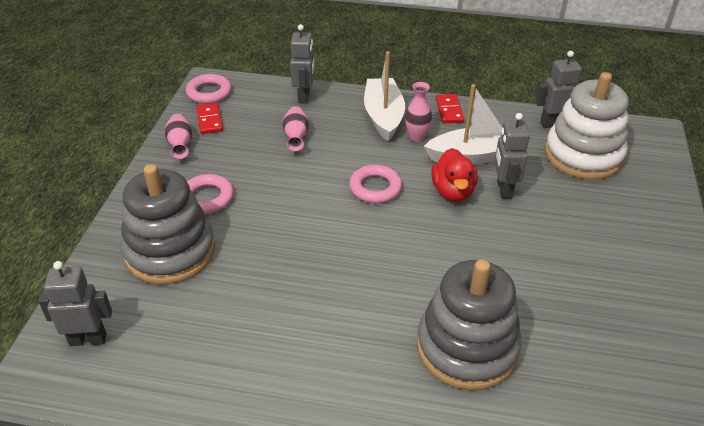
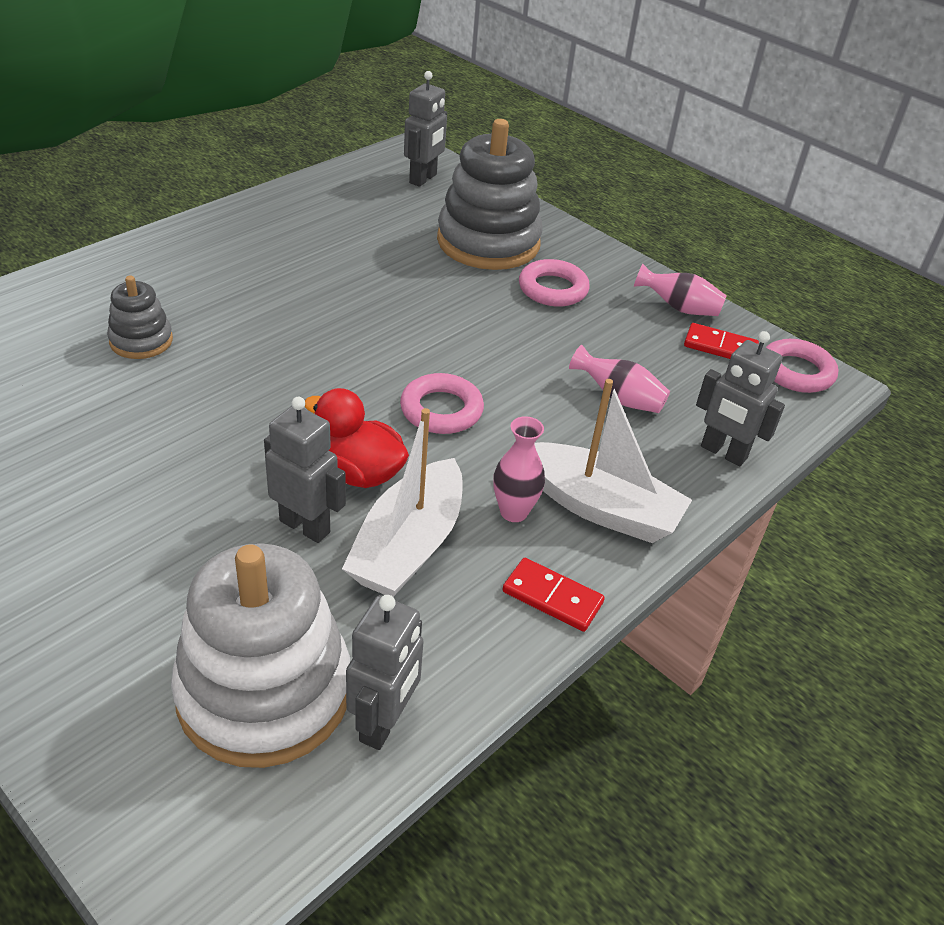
camera: 120 degrees right, 0 degrees up
grey stacking toy [417,259,522,390] -> grey stacking toy [107,276,173,359], size x0.50

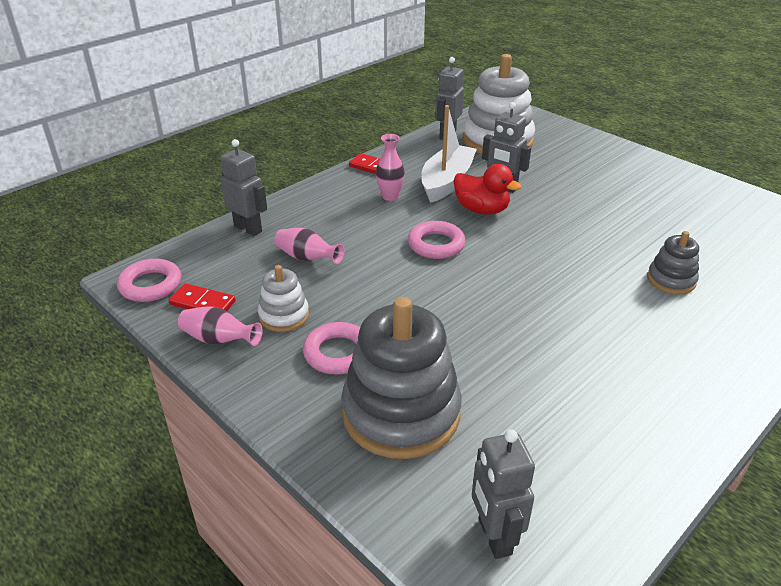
camera: 175 degrees left, 5 degrees down
grey robot [404,71,447,187] -> grey robot turned 45 degrees counterclockwise [472,429,535,559]
white boat [534,379,692,543] -> none
none -> white stacking toy [258,265,309,332]

